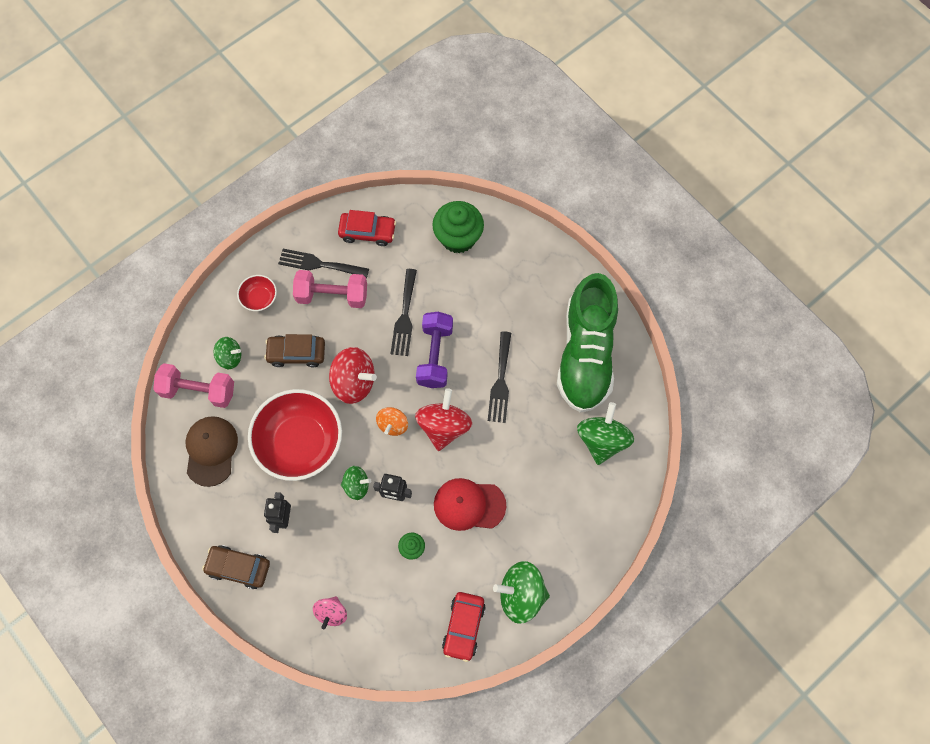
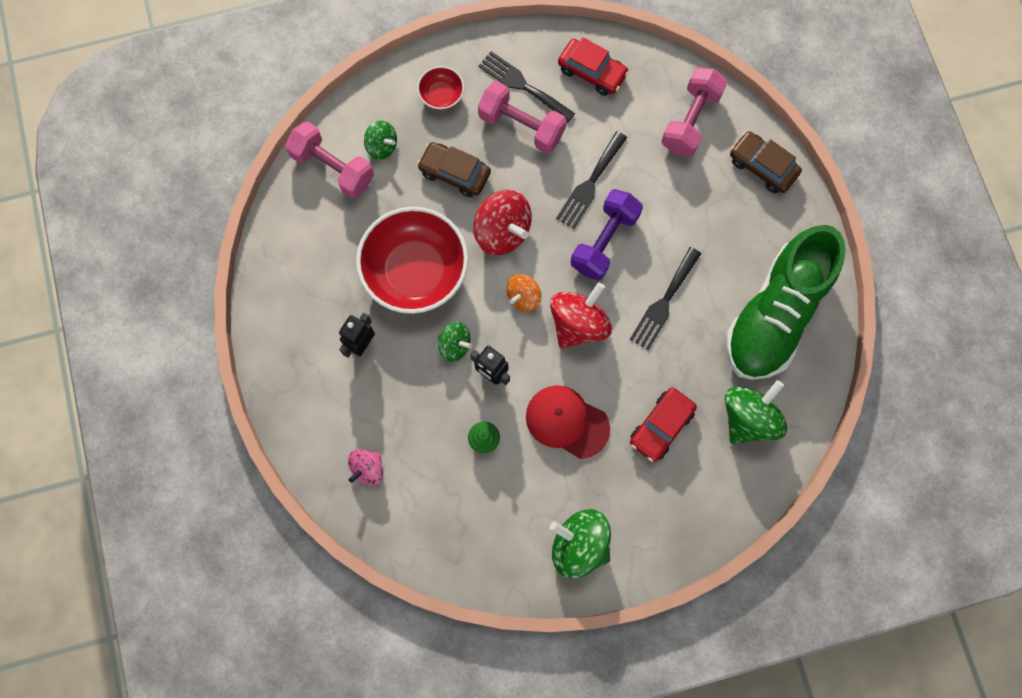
camera: 25 degrees right, 5 degrees up
brown cap [185,416,238,487] -> none
brown car [202,545,270,589] -> brown car moved to [730,131,802,193]
green cupcake [432,201,484,253] -> pink dumbbell [661,67,728,157]
red car [442,592,486,662] -> red car moved to [630,388,697,462]

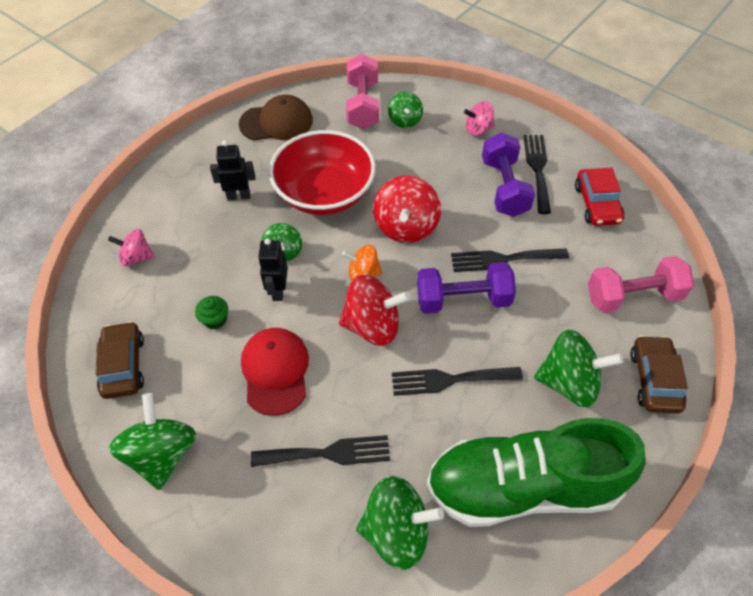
camera: 55 degrees right, 20 degrees down
red bowl [417,66,464,110] -> pink spinning top [464,101,495,136]
brown car [417,142,491,197] -> brown car moved to [96,321,144,399]
pink dumbbell [478,81,567,154] -> purple dumbbell [482,133,535,217]
red car [630,388,697,462] -> black fork [251,435,390,467]
none -> brown cap [239,95,313,140]
none -> green spinning top [534,329,624,408]

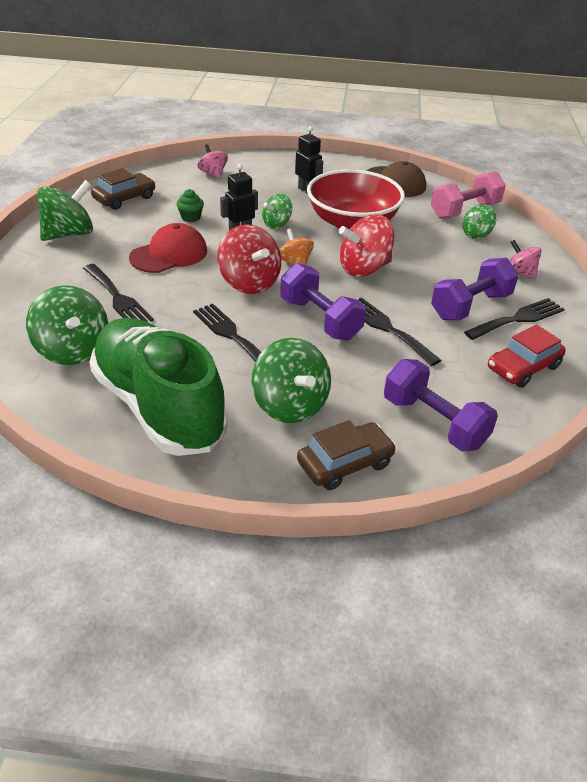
camera: 55 degrees right, 15 degrees down
pink dumbbell [588,256,694,313] -> purple dumbbell [384,359,498,452]

